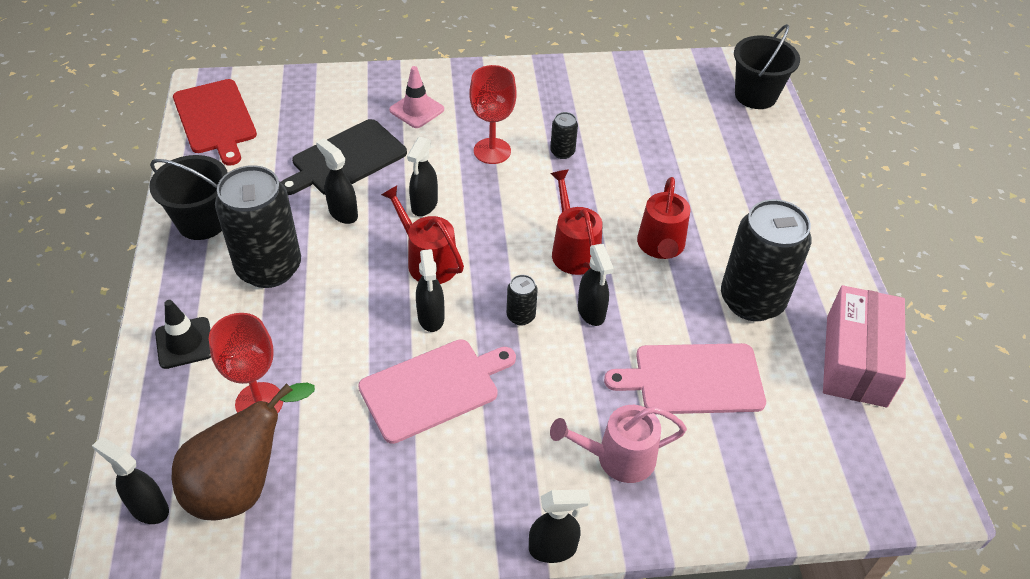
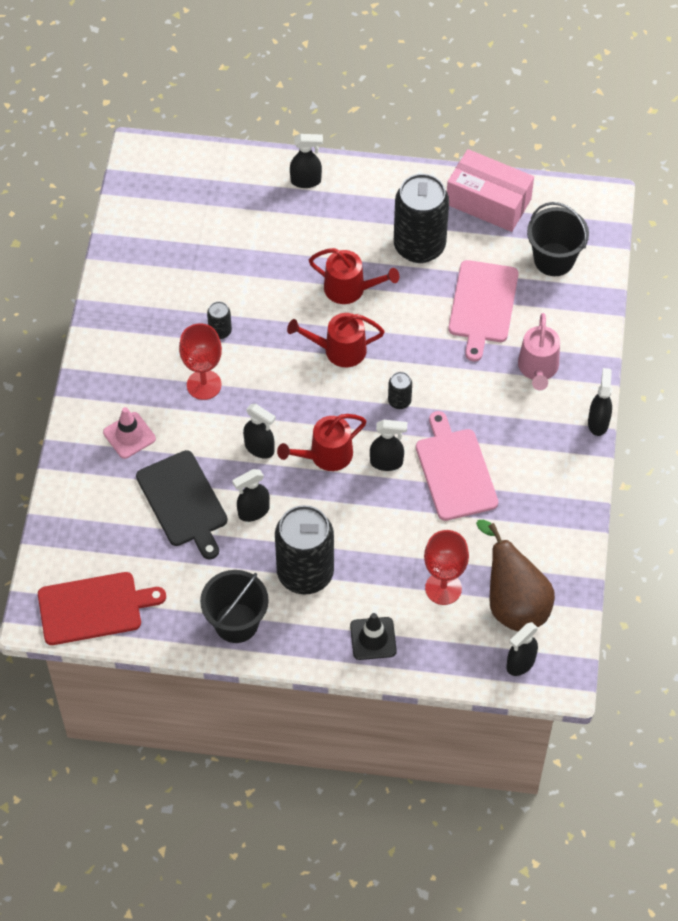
camera: 75 degrees left, 10 degrees up
black spray bottle [578,244,614,326] -> black spray bottle moved to [290,134,323,188]
black bucket [734,24,800,109] -> black bucket moved to [527,202,589,276]

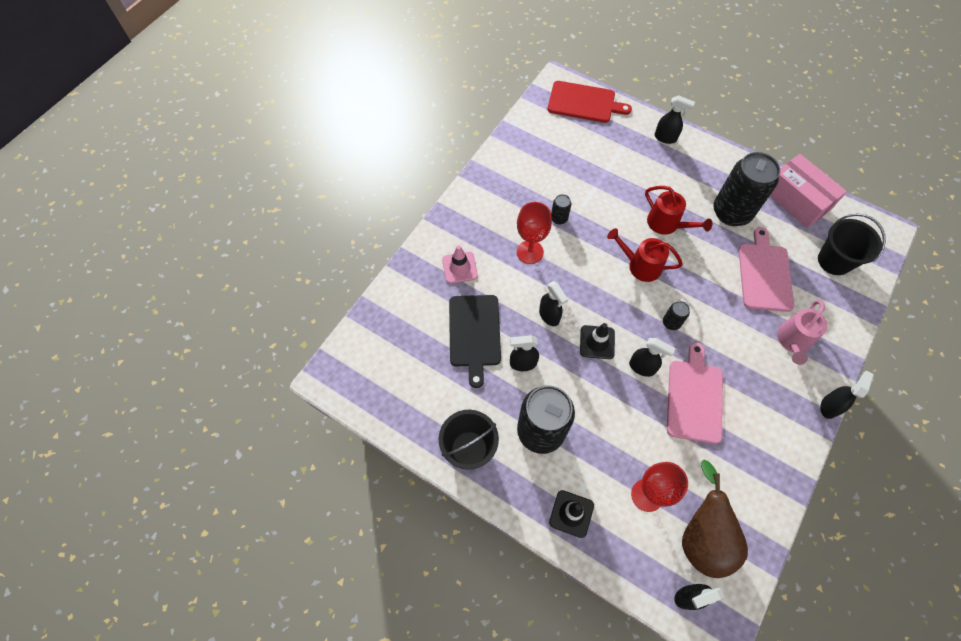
camera: 25 degrees right, 5 degrees up
red cutting board [38,572,166,645] -> red cutting board moved to [547,81,632,123]
red watering can [277,414,366,471] -> black traffic cone [580,323,615,359]
pink cutting board [448,260,519,361] -> pink cutting board turned 150 degrees clockwise [739,227,794,312]

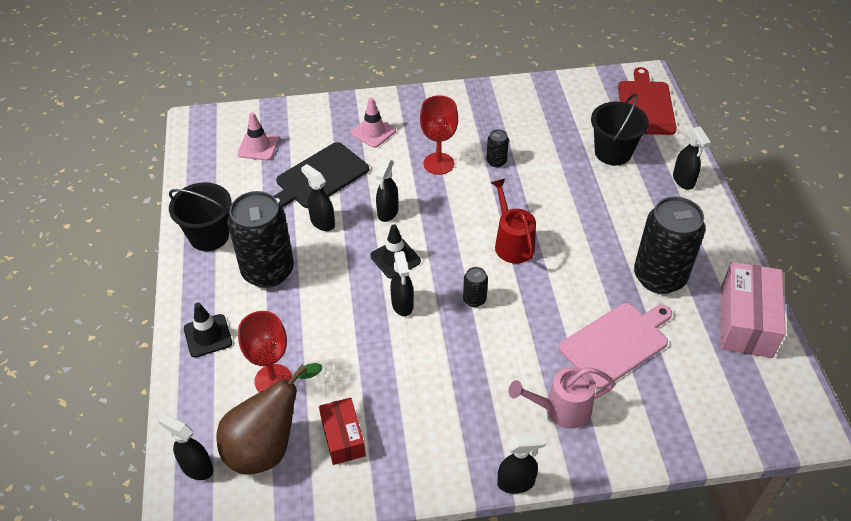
camera: 50 degrees right, 15 degrees down
red cutting board [547,81,632,123] -> red cutting board turned 150 degrees counterclockwise [618,67,677,135]
red watering can [645,186,712,235] -> none
pink cutting board [667,343,723,444] -> none
black bucket [818,214,886,275] -> black bucket moved to [591,93,649,165]
none -> pink traffic cone [237,112,279,160]
none -> red box [319,398,366,465]

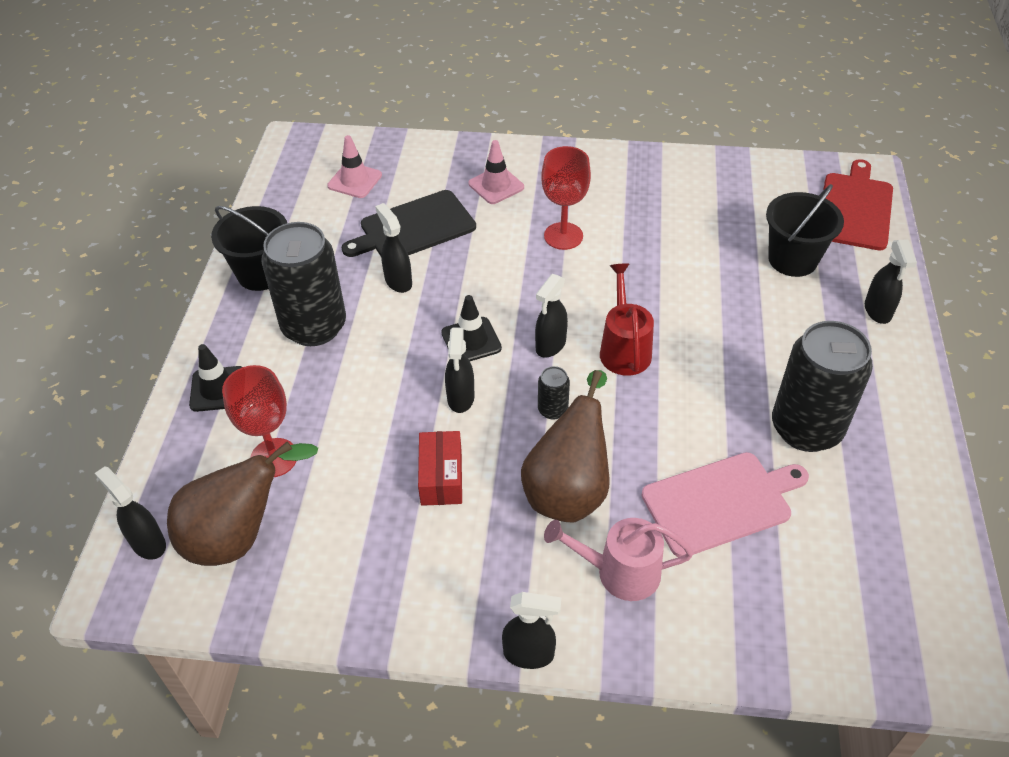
camera: 15 degrees right, 0 degrees up
red box [319,398,366,465] -> red box moved to [418,431,462,506]
black spray bottle [375,159,398,222] -> black spray bottle moved to [535,274,568,358]
black can [486,129,509,167] -> none
pink box [721,262,786,358] -> none
none -> brown pear [521,370,609,522]

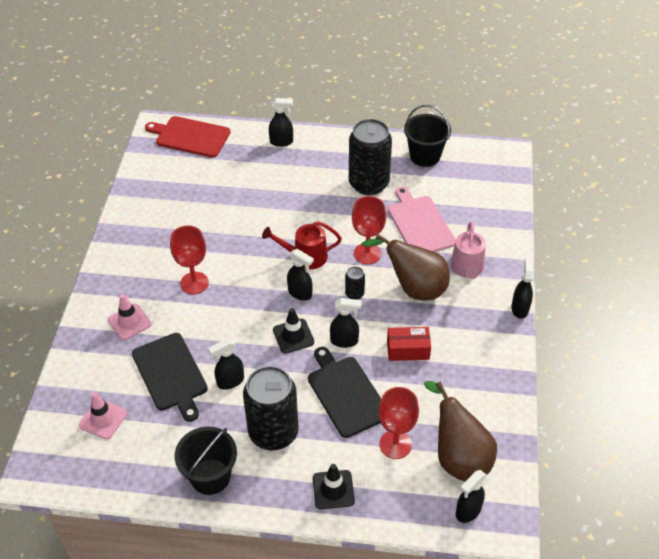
camera: 90 degrees left, 0 degrees up
black bucket [766,184,844,277] -> black bucket moved to [404,105,451,167]
none -> black cutting board [308,347,381,438]
none -> red goblet [352,196,386,264]

